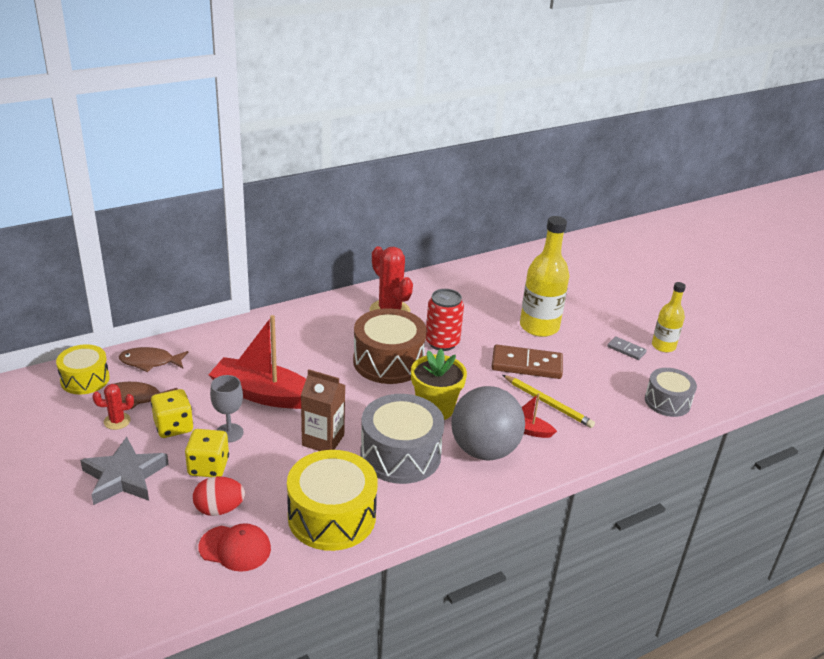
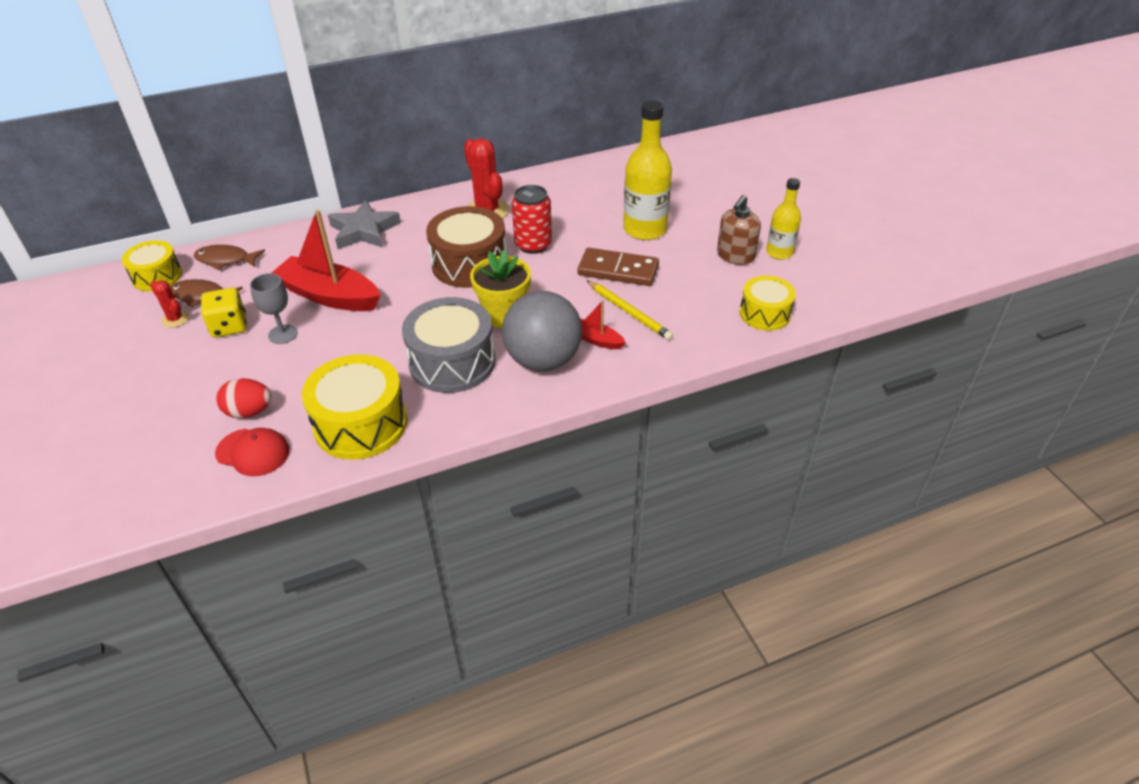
camera: 10 degrees right, 10 degrees up
grey star [80,437,169,505] -> grey star moved to [328,200,401,249]
red cactus [92,384,134,430] -> red cactus turned 45 degrees clockwise [150,280,189,328]
yellow dice [185,429,229,477] -> none
brown carton [301,369,345,451] -> none
grey domino [607,336,647,360] -> brown soap dispenser [717,195,761,265]
grey drum [645,368,697,417] -> yellow drum [740,276,796,331]

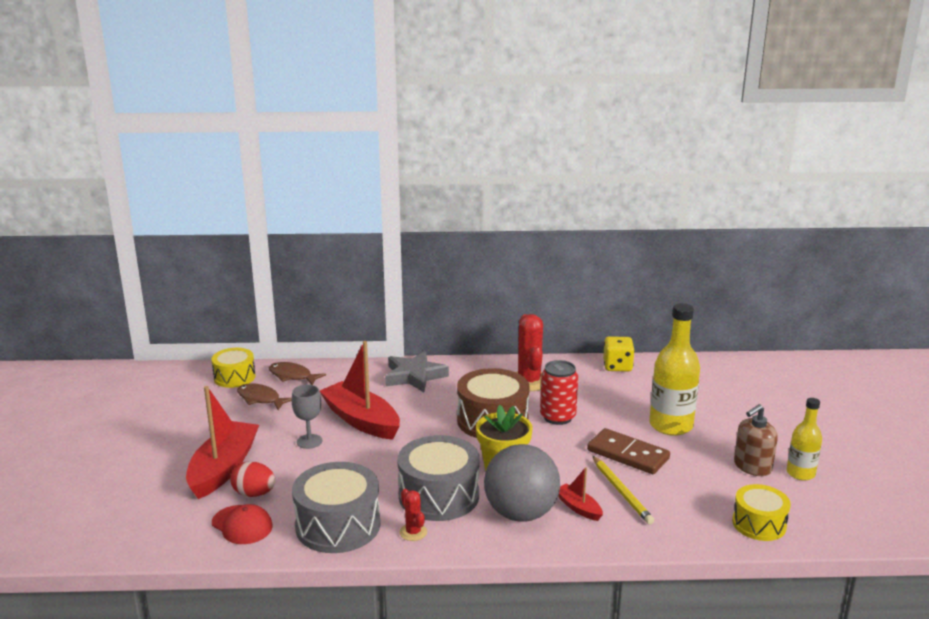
camera: 20 degrees right, 20 degrees down
red cactus [150,280,189,328] -> red cactus moved to [399,489,427,541]
yellow dice [201,288,247,338] -> yellow dice moved to [603,336,635,372]
yellow drum [302,354,407,460] -> grey drum [292,462,380,553]
none -> red boat [186,386,259,499]

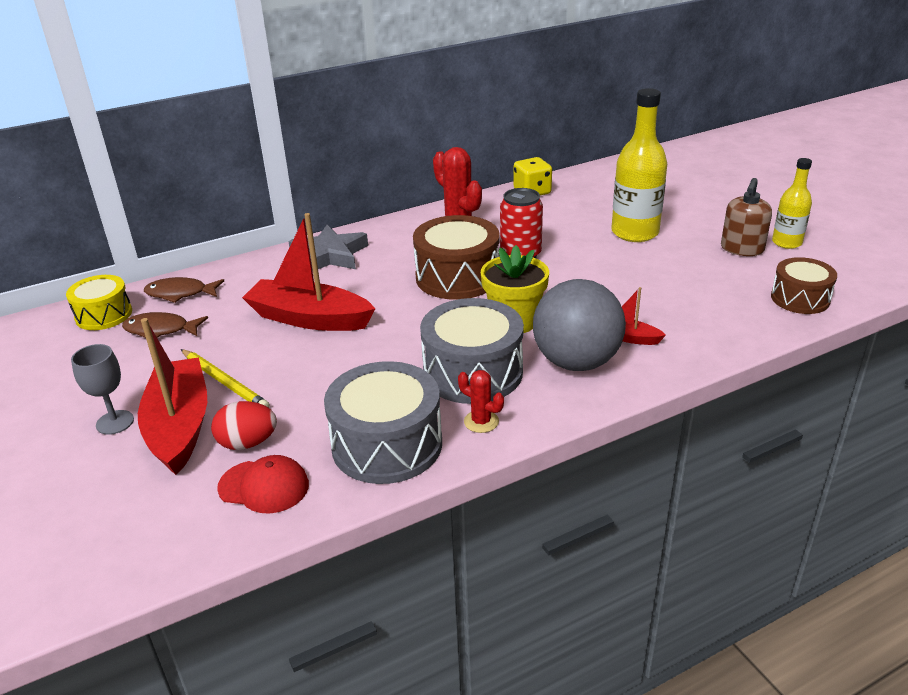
camera: 25 degrees left, 10 degrees up
grey goblet [292,385,322,449] -> grey goblet moved to [71,344,134,435]
brown domino [587,428,670,474] -> none
yellow pencil [593,456,654,524] -> yellow pencil moved to [181,349,270,408]
yellow drum [732,484,791,541] -> brown drum [771,257,837,314]

